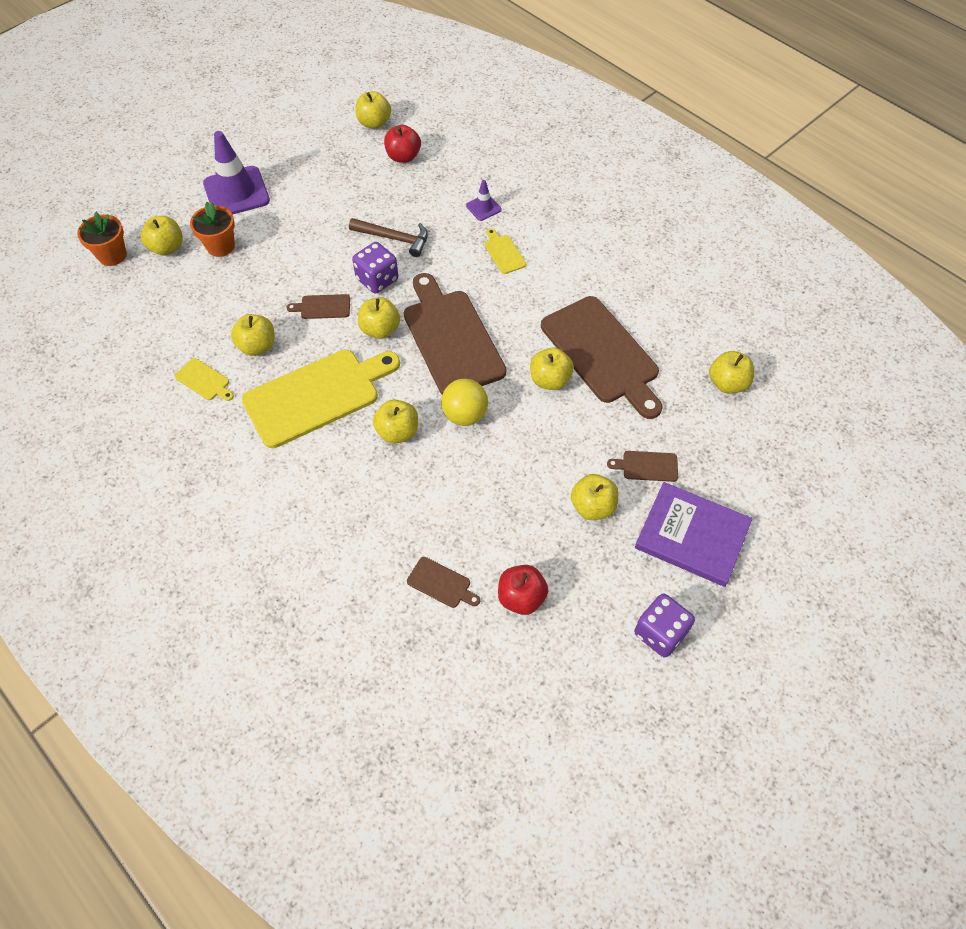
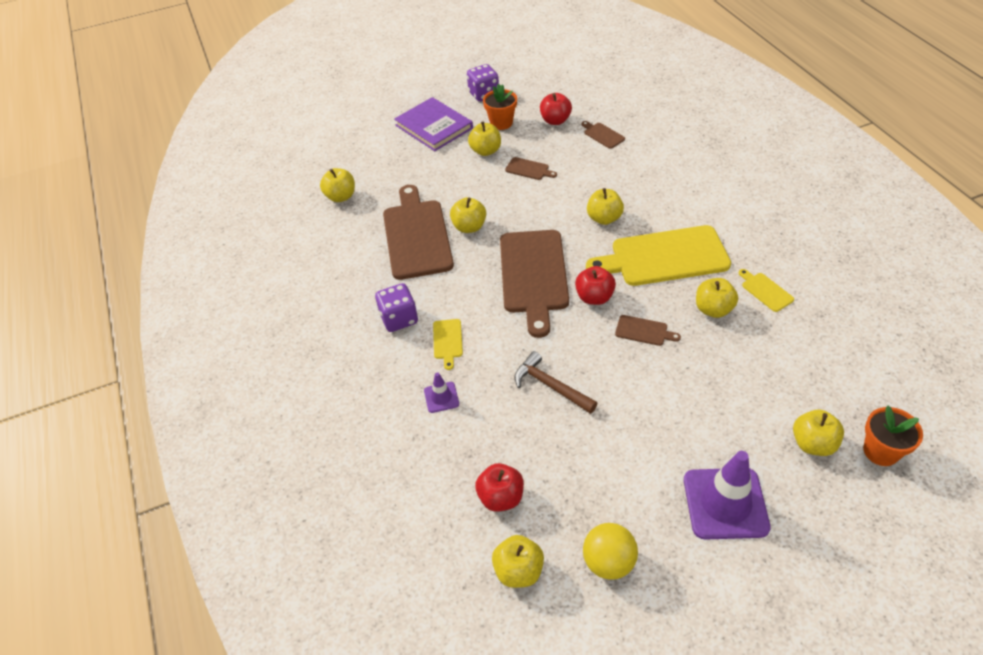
camera: 155 degrees left, 10 degrees down
orange flower pot [190,202,235,257] -> orange flower pot moved to [483,84,517,130]
purple dice [352,242,398,294] -> purple dice moved to [375,283,418,332]
yellow apple [358,297,400,339] -> red apple [575,266,616,305]
yellow ball [441,379,488,426] -> yellow ball moved to [583,523,638,580]
brown cutting board [607,451,678,482] -> brown cutting board moved to [505,157,557,180]

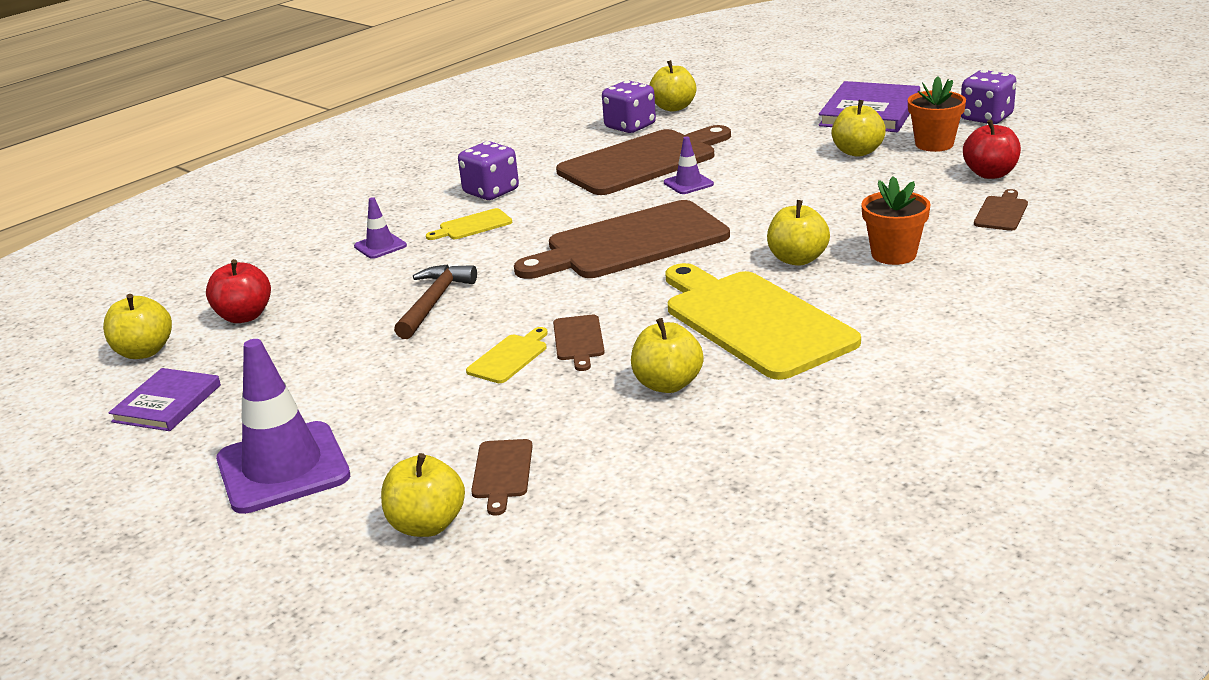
camera: 65 degrees right, 20 degrees down
yellow apple [450,197,486,233] -> purple traffic cone [664,137,714,194]
brown cutting board [505,157,557,180] -> brown cutting board moved to [471,439,533,516]
red apple [575,266,616,305] -> none
yellow ball [583,523,638,580] -> purple book [109,368,221,431]
yellow cutting board [739,269,794,312] -> yellow cutting board moved to [466,327,548,383]
orange flower pot [863,405,923,466] -> orange flower pot moved to [861,176,931,265]
none -> purple dice [602,81,656,133]

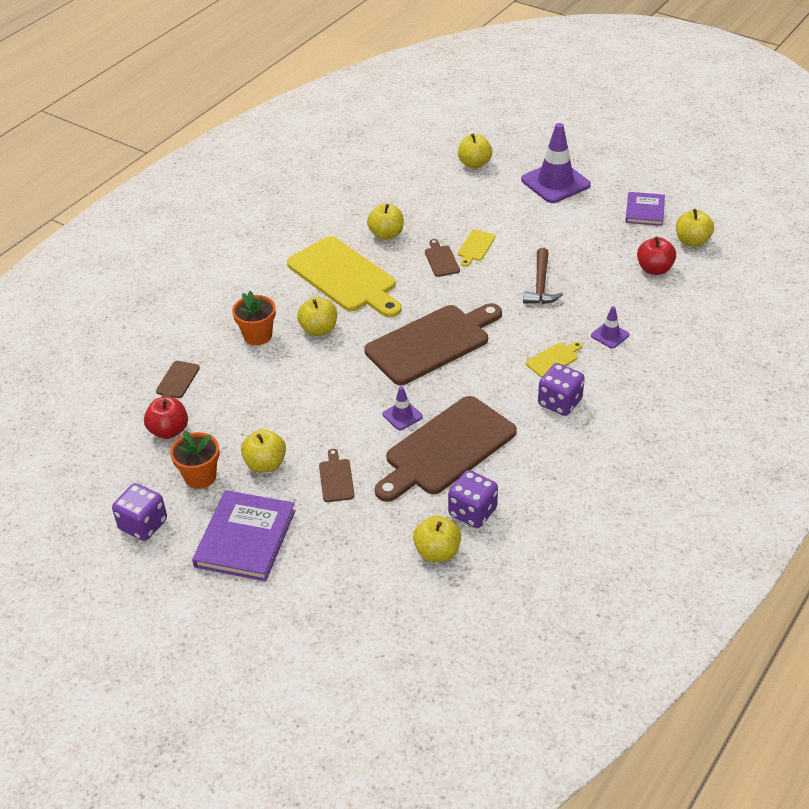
camera: 170 degrees right, 15 degrees up
brown cutting board [471,439,533,516] -> brown cutting board moved to [319,449,355,502]

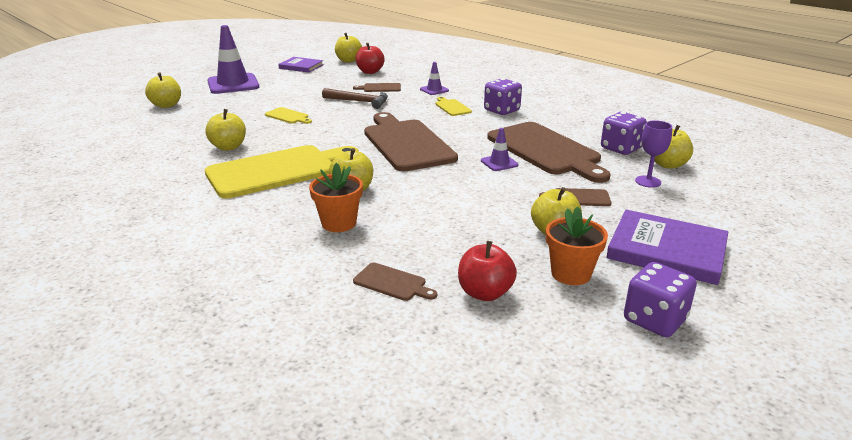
camera: 80 degrees left, 15 degrees down
brown cutting board [425,239,460,277] -> brown cutting board moved to [353,83,401,92]
none -> purple goblet [635,120,672,188]

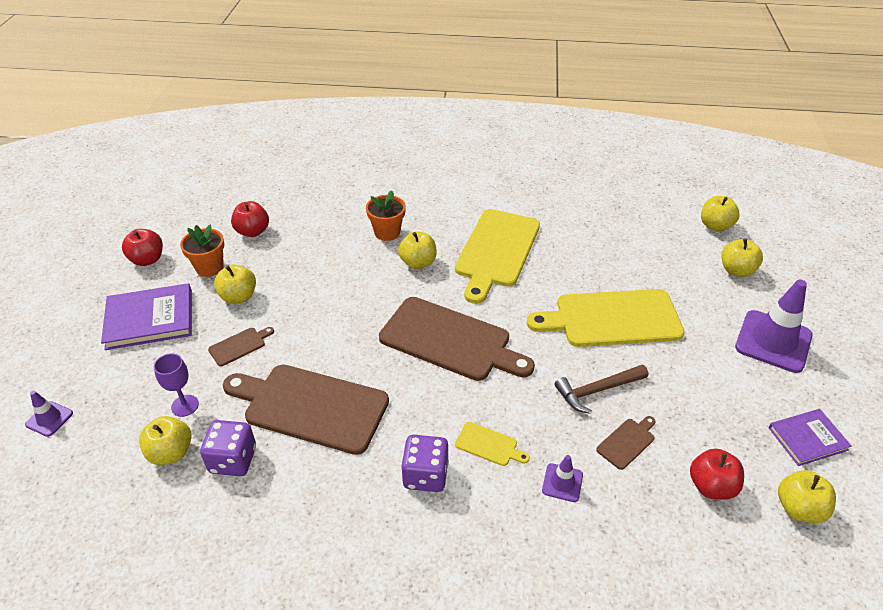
camera: 140 degrees right, 15 degrees up
yellow apple [205,109,246,151] -> yellow apple moved to [701,196,740,231]
yellow cutting board [265,107,312,124] -> yellow cutting board [527,289,685,347], size x2.39
brown cutting board [353,263,437,301] -> none
purple traffic cone [481,128,519,171] -> purple traffic cone moved to [25,391,73,437]
purple dice [624,262,697,337] -> red apple [122,229,163,266]

